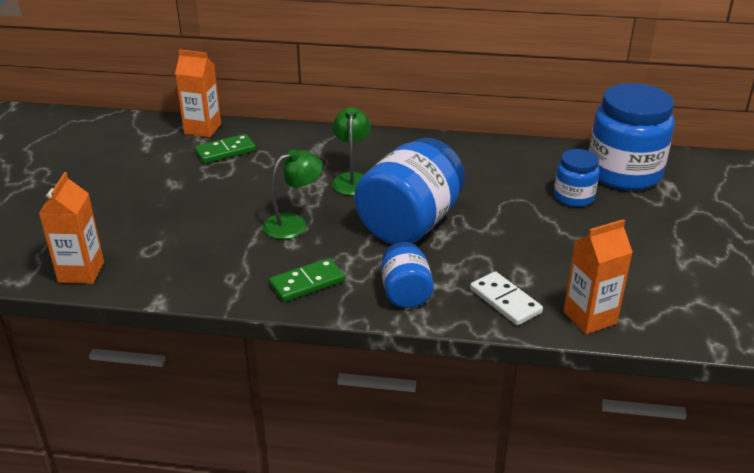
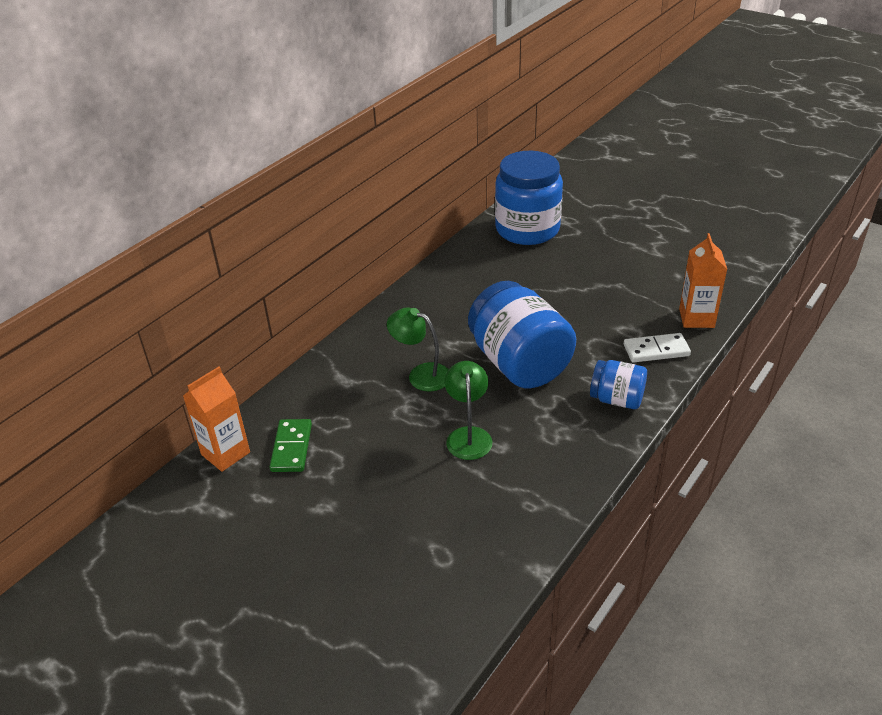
camera: 60 degrees left, 5 degrees up
orange carton [39,172,104,284] -> none
green domino [269,258,345,302] -> none
blue jar [554,149,600,207] -> none

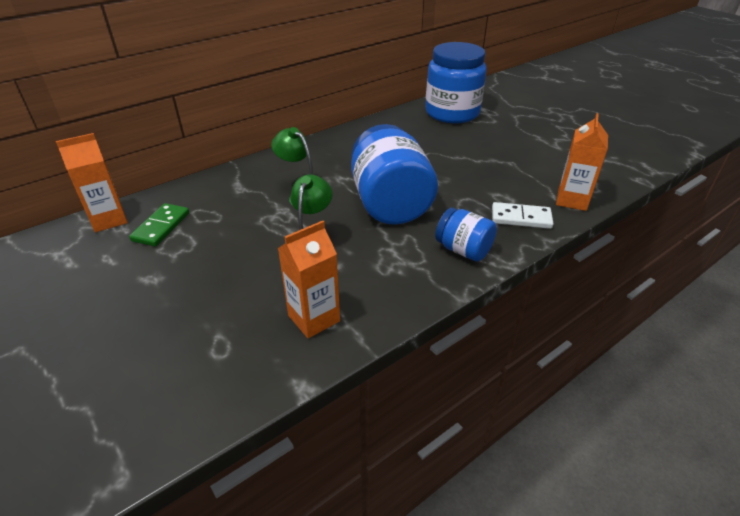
camera: 15 degrees right, 0 degrees up
none -> orange carton [278,221,340,338]

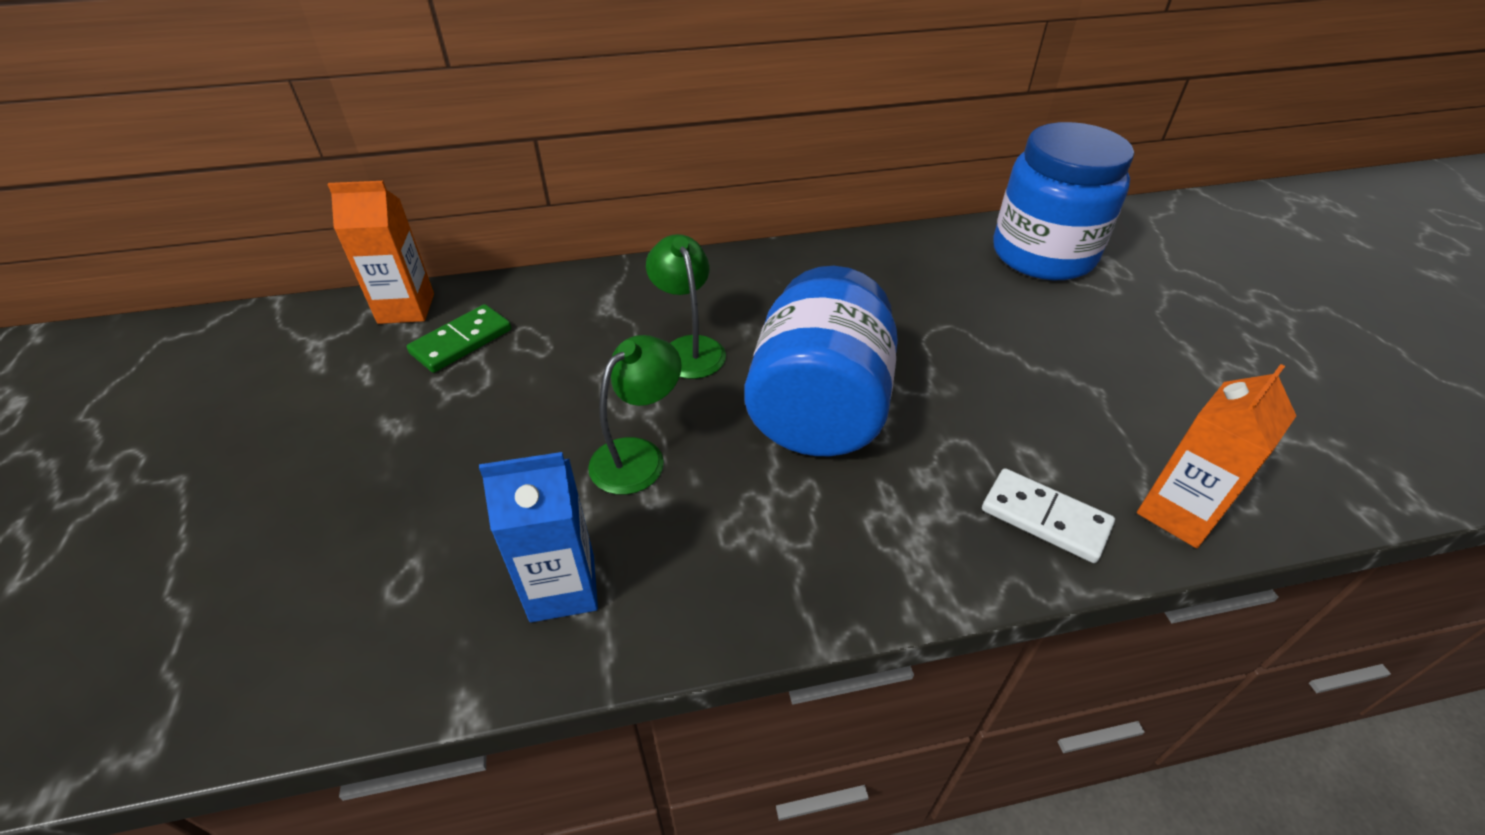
camera: 25 degrees right, 5 degrees up
orange carton [278,221,340,338] -> blue carton [479,452,598,622]
blue jar [435,208,497,261] -> none

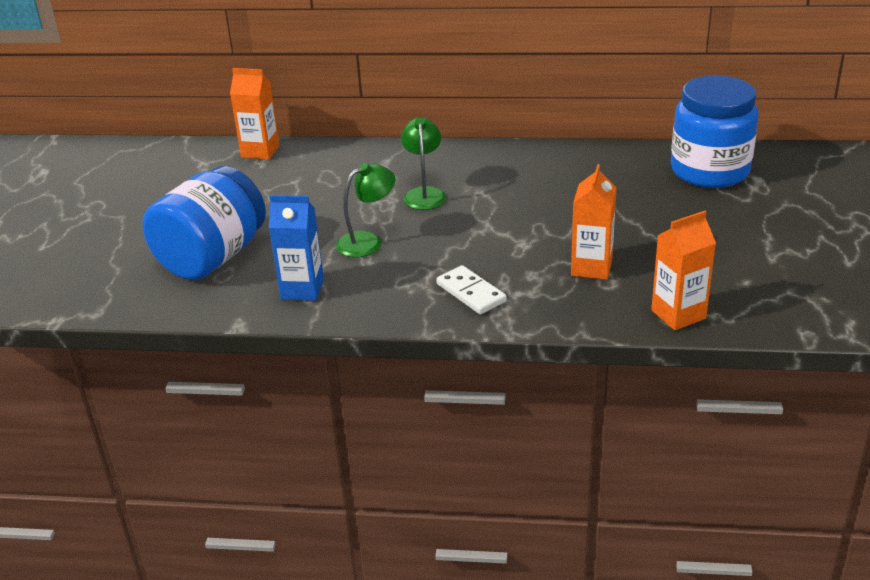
camera: 20 degrees right, 10 degrees down
green domino [407,304,512,373] -> none
blue jar [744,266,898,456] -> blue jar moved to [143,166,266,280]
white domino [982,468,1115,563] -> white domino moved to [436,265,507,314]
none -> orange carton [571,164,617,280]

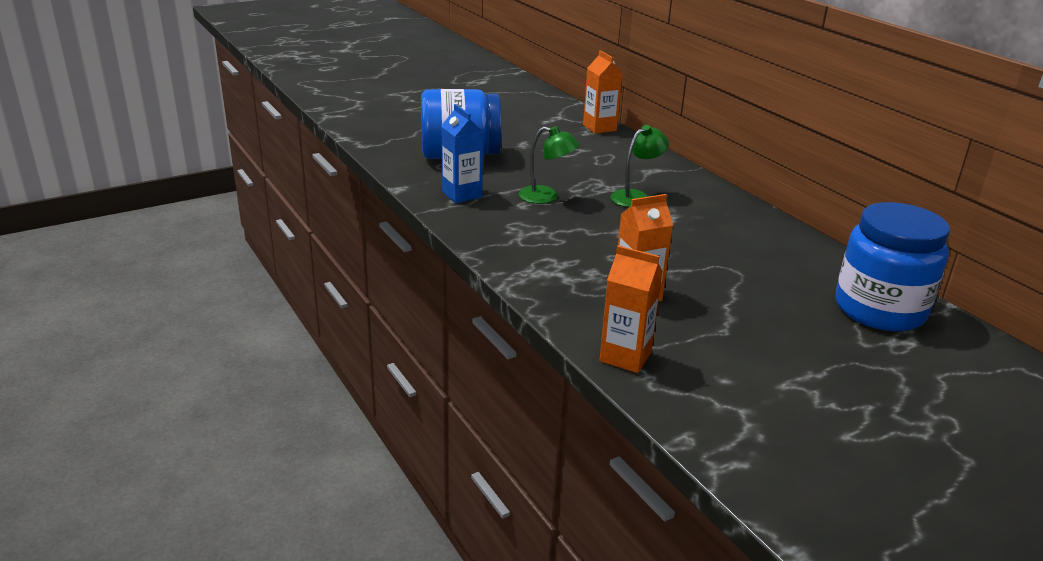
camera: 50 degrees right, 5 degrees down
white domino [436,265,507,314] -> none

